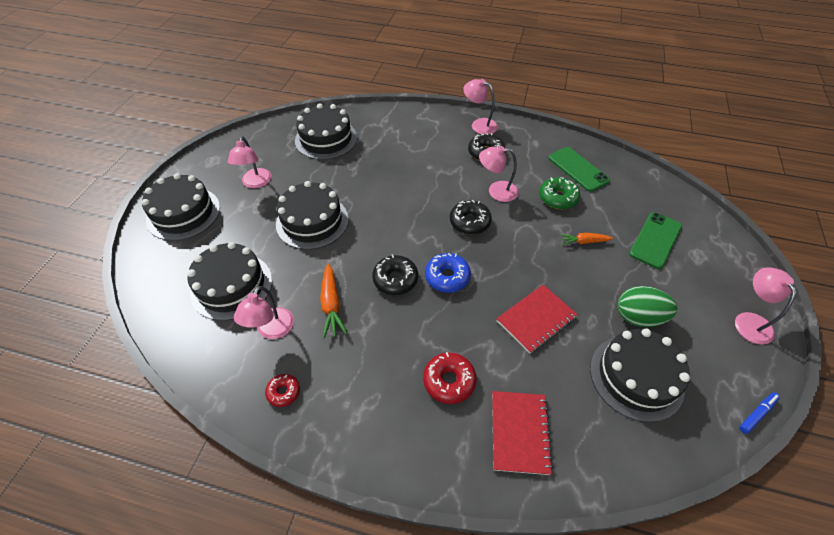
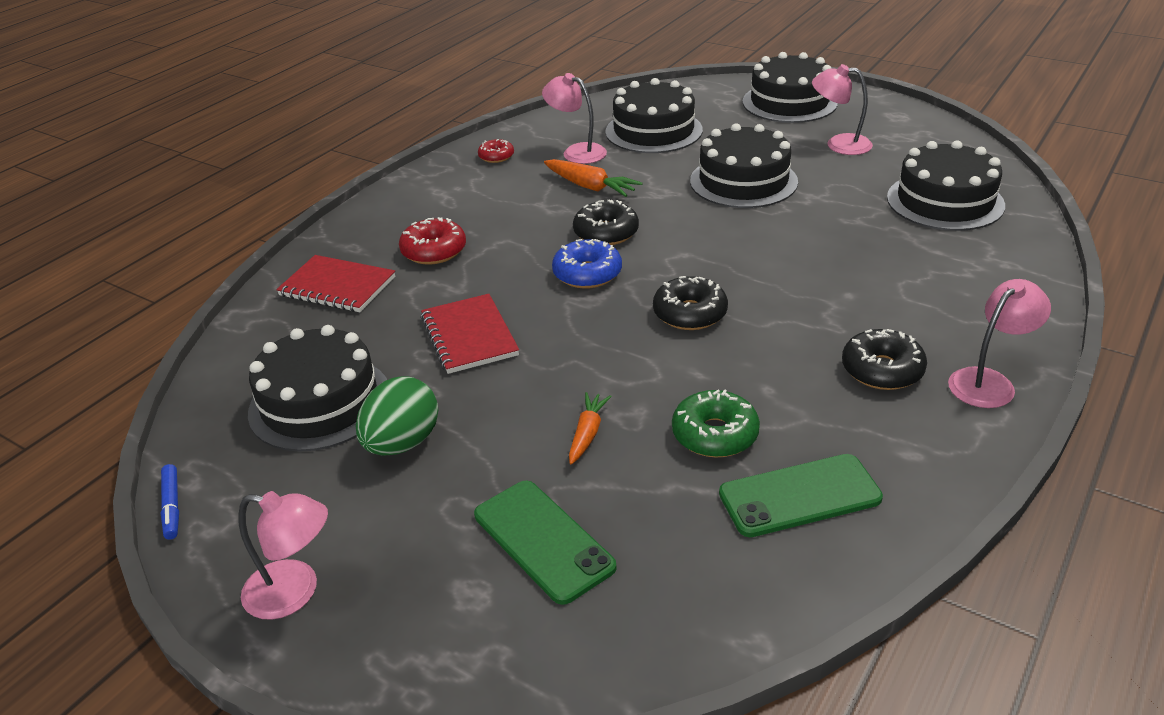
camera: 110 degrees right, 15 degrees down
orange carrot [320,264,347,338] -> orange carrot turned 150 degrees counterclockwise [544,159,643,197]
pink lamp [479,146,519,202] -> none

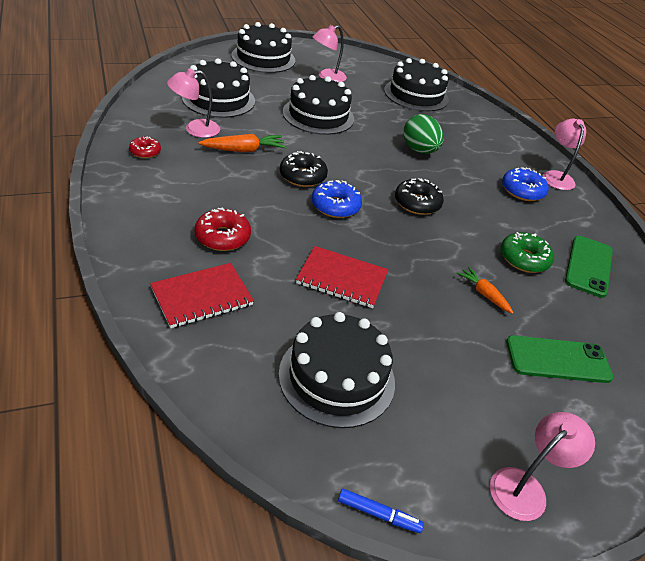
camera: 60 degrees left, 5 degrees up
green egg [356,376,438,456] -> green egg moved to [403,114,444,154]
black donut [842,329,927,390] -> blue donut [502,167,549,201]

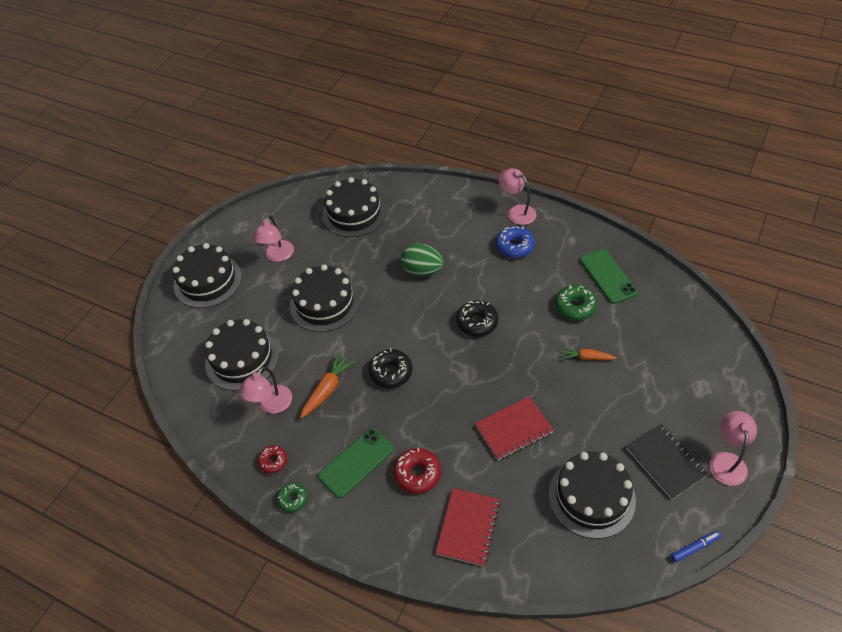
camera: 35 degrees left, 10 degrees up
blue donut [312,180,362,218] -> none
green phone [506,335,614,383] -> green phone moved to [318,428,394,498]
none -> green donut [277,483,308,512]
none -> black notebook [626,424,709,500]

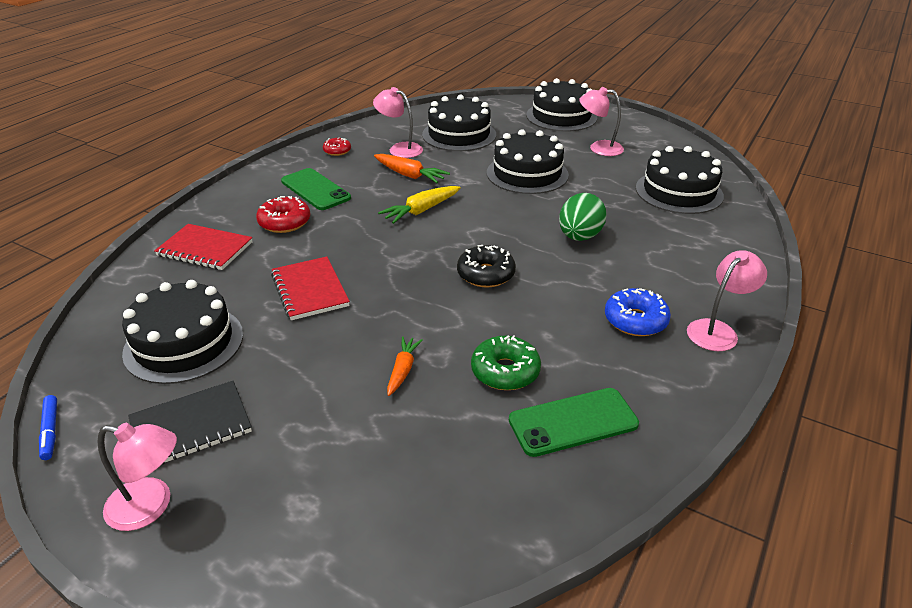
camera: 90 degrees right, 15 degrees down
green donut [277,483,308,512] -> none
black donut [369,348,412,388] -> yellow carrot [378,186,461,224]

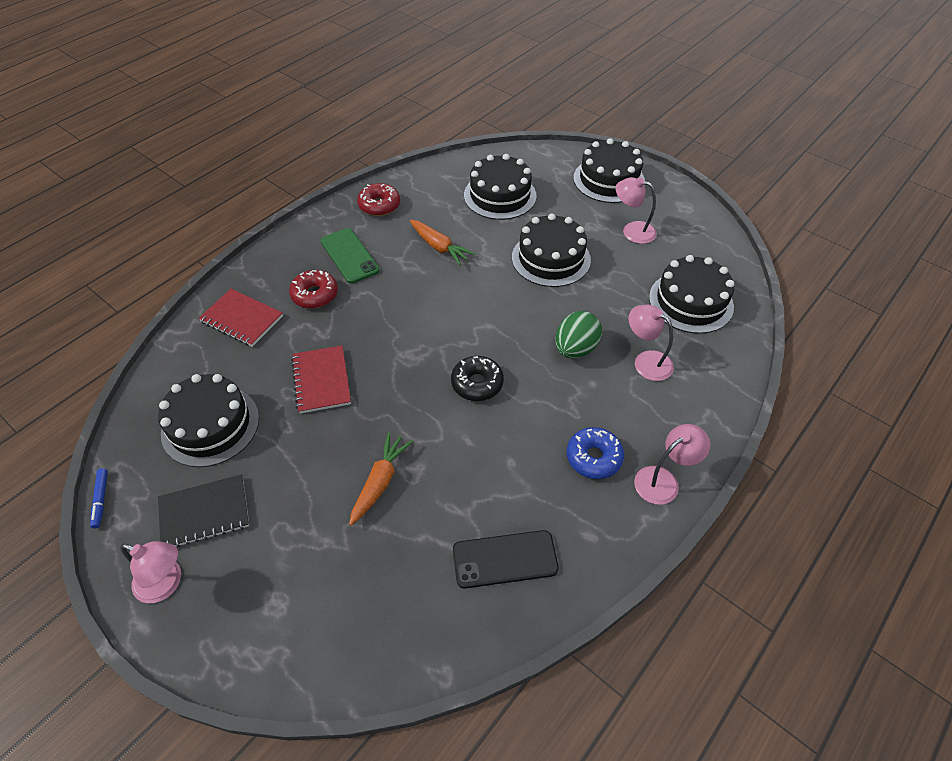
camera: 10 degrees right, 15 degrees up
red donut [323,138,351,156] -> red donut [357,183,400,216], size x1.58
pink lamp [373,87,423,158] -> pink lamp moved to [628,305,674,381]
yellow carrot [378,186,461,224] -> none
orange carrot [387,336,423,396] -> orange carrot [349,432,413,526], size x1.51
green donut [471,335,541,390] -> none
green phone [509,388,639,457] -> black phone [453,530,559,589]

